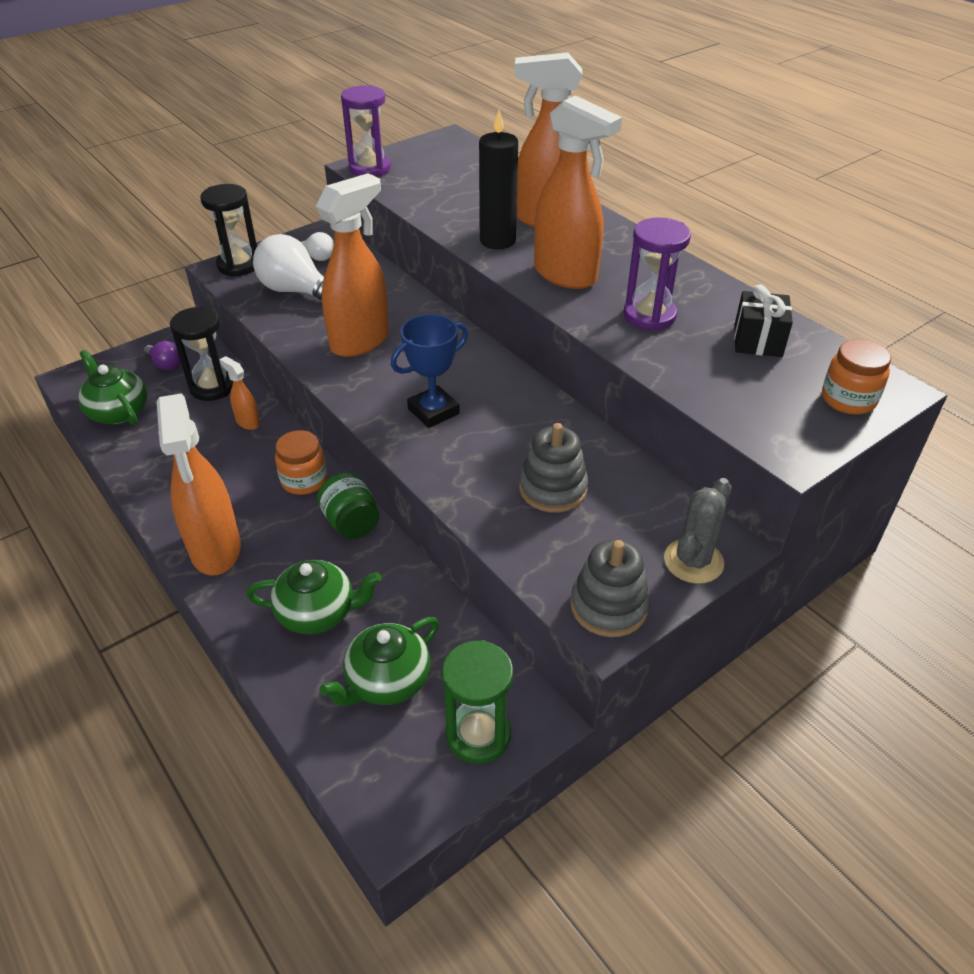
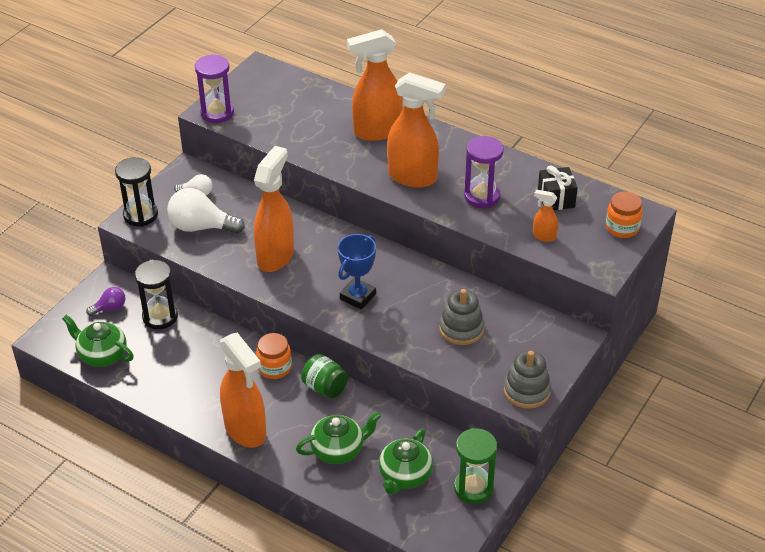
camera: 20 degrees left, 0 degrees up
purple light bulb [144,341,181,370] -> purple light bulb turned 45 degrees counterclockwise [86,287,125,316]
orange spray bottle [219,356,260,430] -> orange spray bottle moved to [533,189,558,242]
black candle [479,110,518,249] -> none
grey cactus [664,478,732,584] -> none

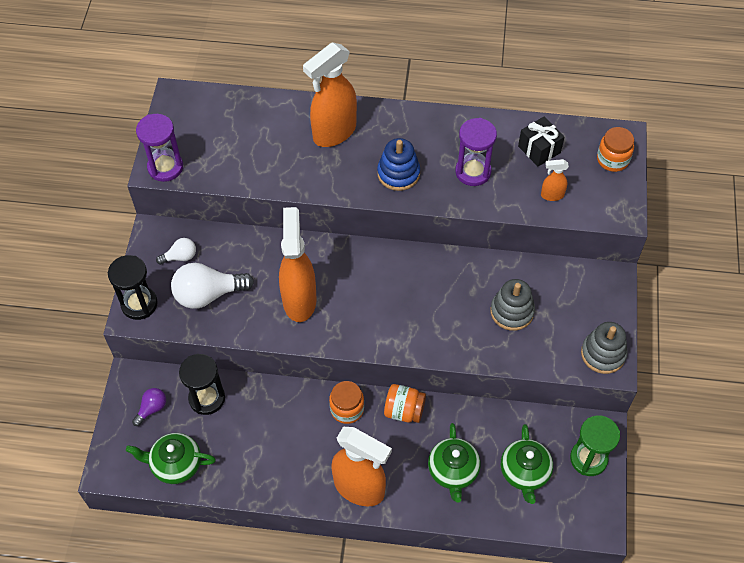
camera: 25 degrees left, 15 degrees up
green teapot [296,411,381,464] -> green teapot turned 135 degrees clockwise [428,423,481,503]
green jar [301,354,348,398] -> orange jar [384,384,426,423]
blue trophy [337,234,376,310] -> none
orange spray bottle [387,72,446,188] -> blue stacking toy [377,138,420,191]

